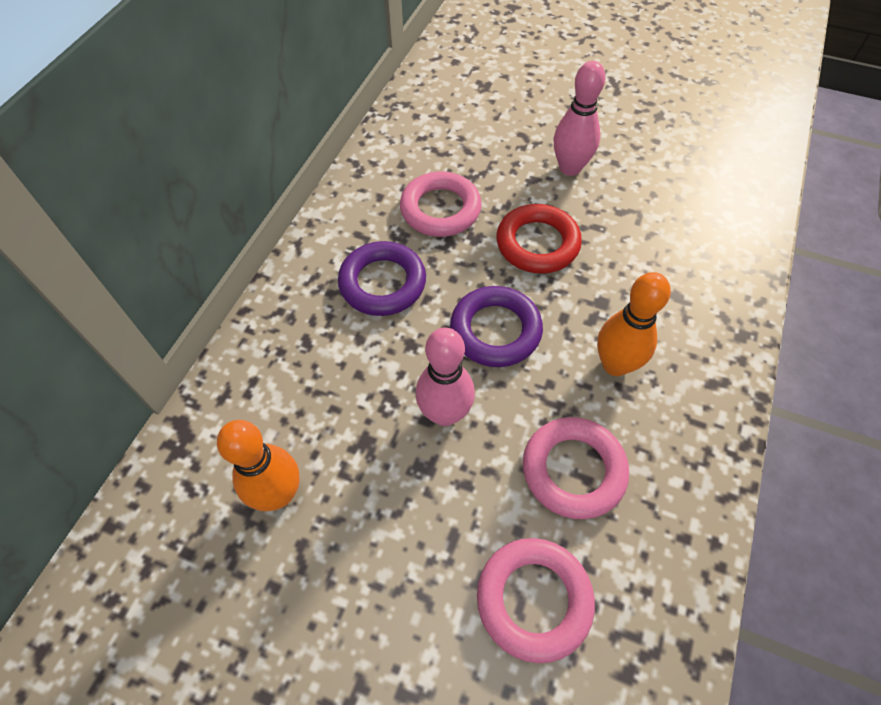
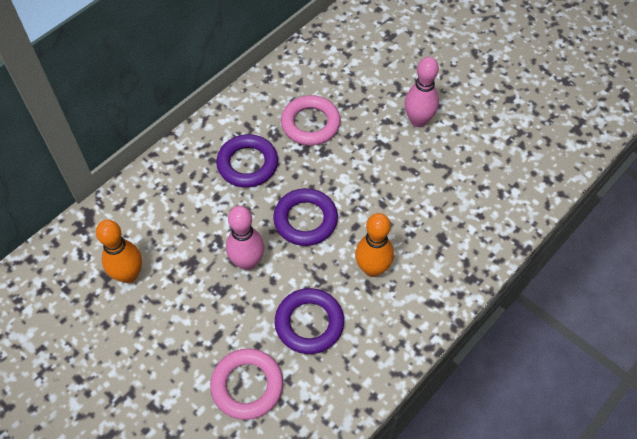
camera: 20 degrees right, 0 degrees up
red ring [496,204,582,274] -> none
pink ring [523,417,629,519] -> purple ring [275,288,344,354]

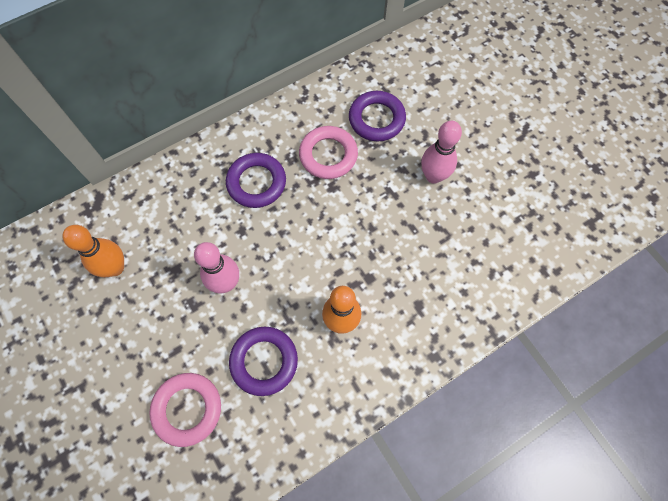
camera: 15 degrees right, 10 degrees up
purple ring [273,188,338,246] -> purple ring moved to [349,91,406,141]

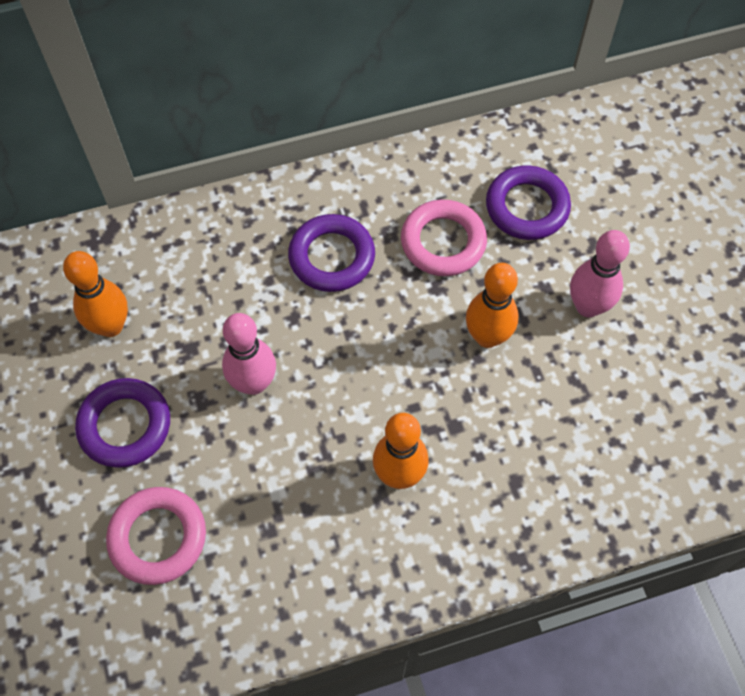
camera: 15 degrees right, 5 degrees down
purple ring [229,327,298,396] -> purple ring moved to [75,378,170,468]
none -> orange bowling pin [466,263,519,348]

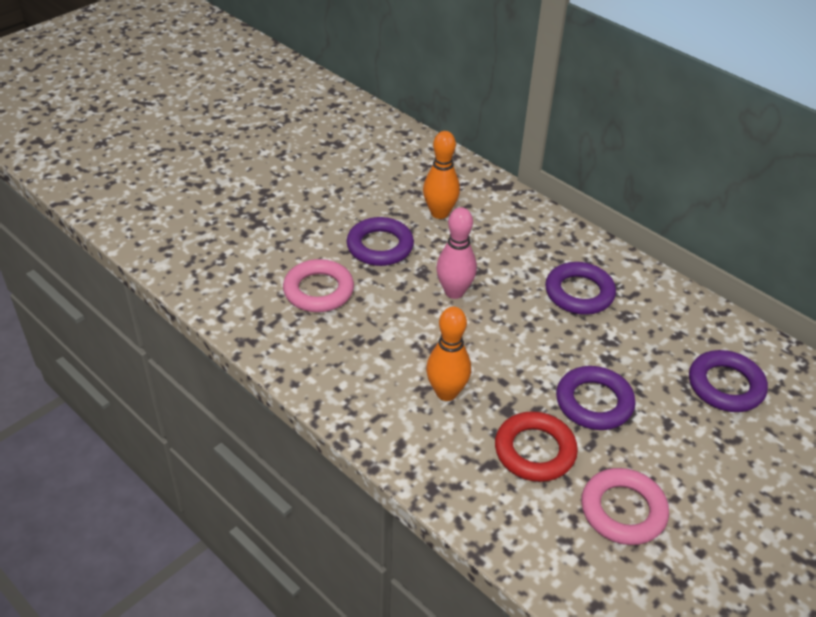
camera: 60 degrees right, 20 degrees down
pink ring [401,199,487,276] -> pink ring moved to [581,468,669,545]
orange bowling pin [466,263,519,348] -> purple ring [556,366,635,430]
pink bowling pin [570,230,630,317] -> none
none -> red ring [495,411,578,482]

